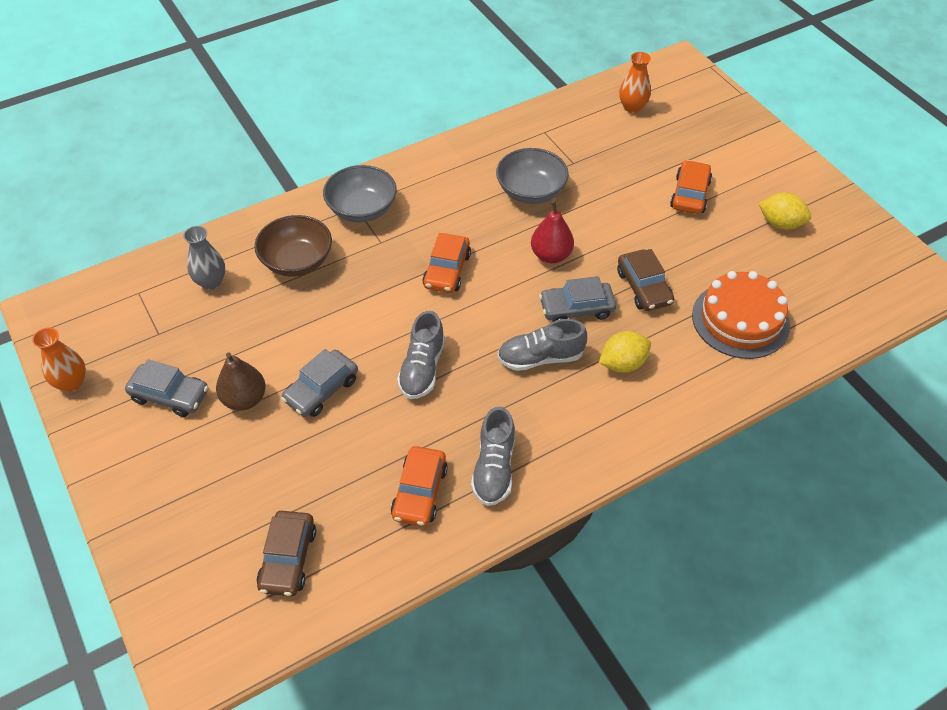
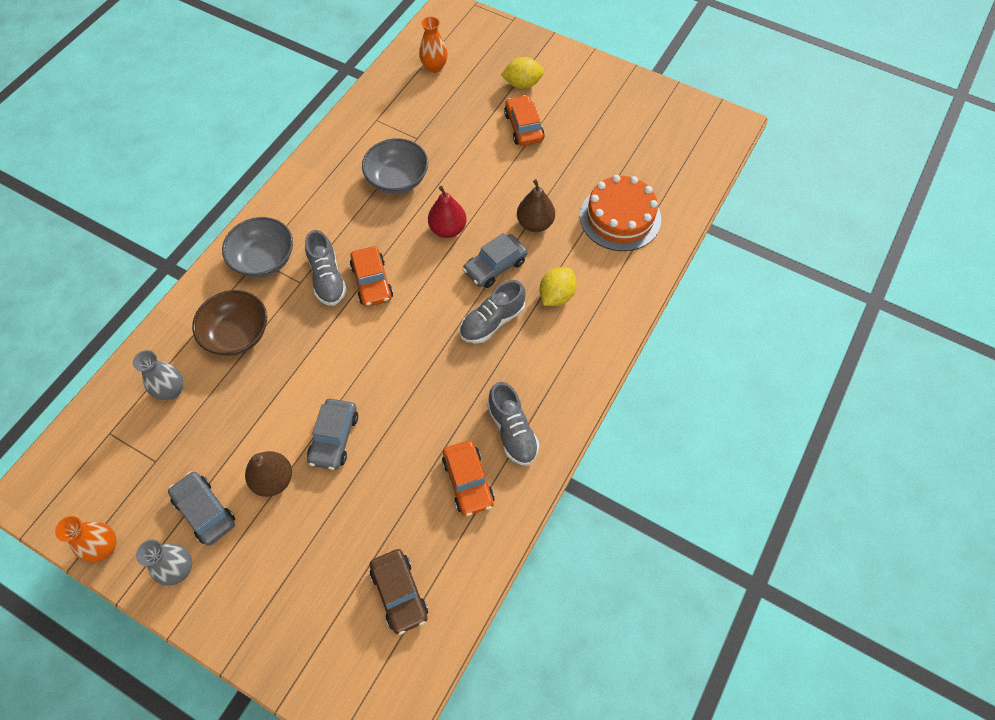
camera: 30 degrees left, 10 degrees up
grey car [125,360,208,417] -> grey car turned 120 degrees counterclockwise [168,472,235,546]
grey shoe [397,311,445,399] -> grey shoe moved to [305,230,347,306]
brown car [617,249,674,311] -> brown pear [517,179,555,232]
yellow lemon [758,193,811,230] -> yellow lemon moved to [501,57,544,89]
none -> grey vase [136,540,192,585]

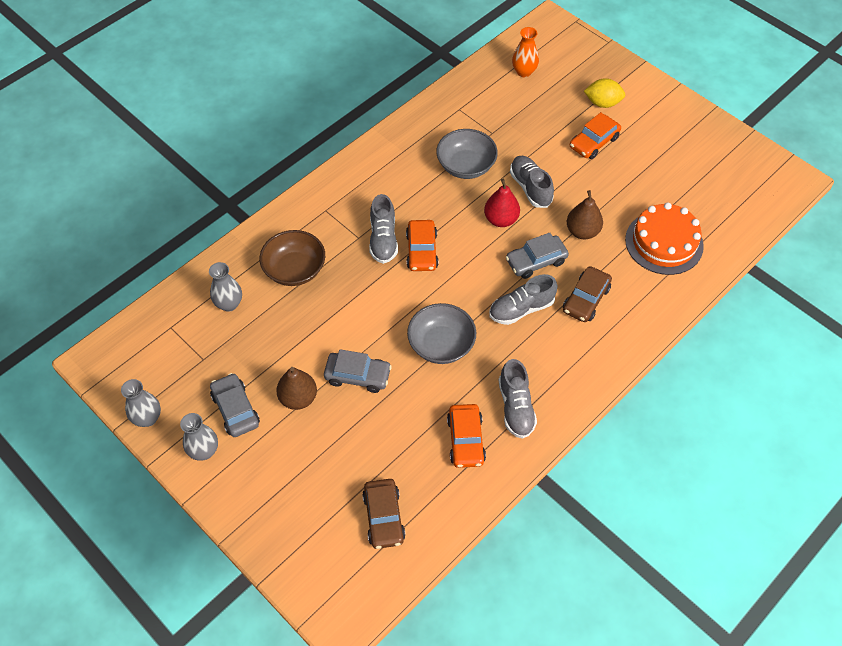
camera: 15 degrees right, 5 degrees down
orange vase [55,516,116,563] -> grey vase [121,379,161,427]
grey bowl [222,217,293,278] -> grey bowl moved to [407,303,476,364]
grey car [307,399,358,470] -> grey car turned 105 degrees counterclockwise [324,349,392,393]
orange car [504,95,545,146] -> orange car turned 135 degrees counterclockwise [570,112,621,159]
yellow lemon [539,267,577,306] -> brown car [563,266,612,322]
none -> grey shoe [510,156,554,208]

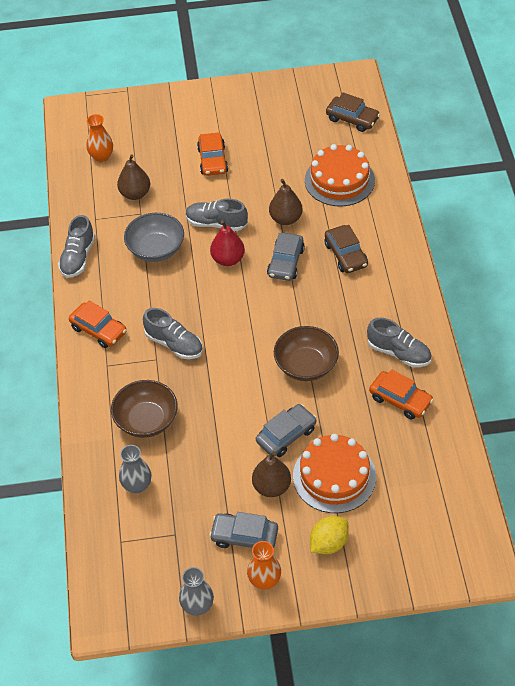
camera: 50 degrees left, 5 degrees down
grey vase [180,413,218,461] -> orange vase [247,541,281,590]
brown car [362,479,406,549] -> brown car moved to [326,92,380,132]
orange car [406,220,439,271] -> orange car moved to [69,301,127,348]
grey bowl [407,303,476,364] -> brown bowl [274,326,339,381]
grey shoe [489,274,558,325] -> grey shoe moved to [58,215,95,278]
yellow lemon [584,78,625,108] -> yellow lemon moved to [310,516,349,554]
none -> brown pear [117,154,150,200]
none -> orange cake [293,434,376,513]

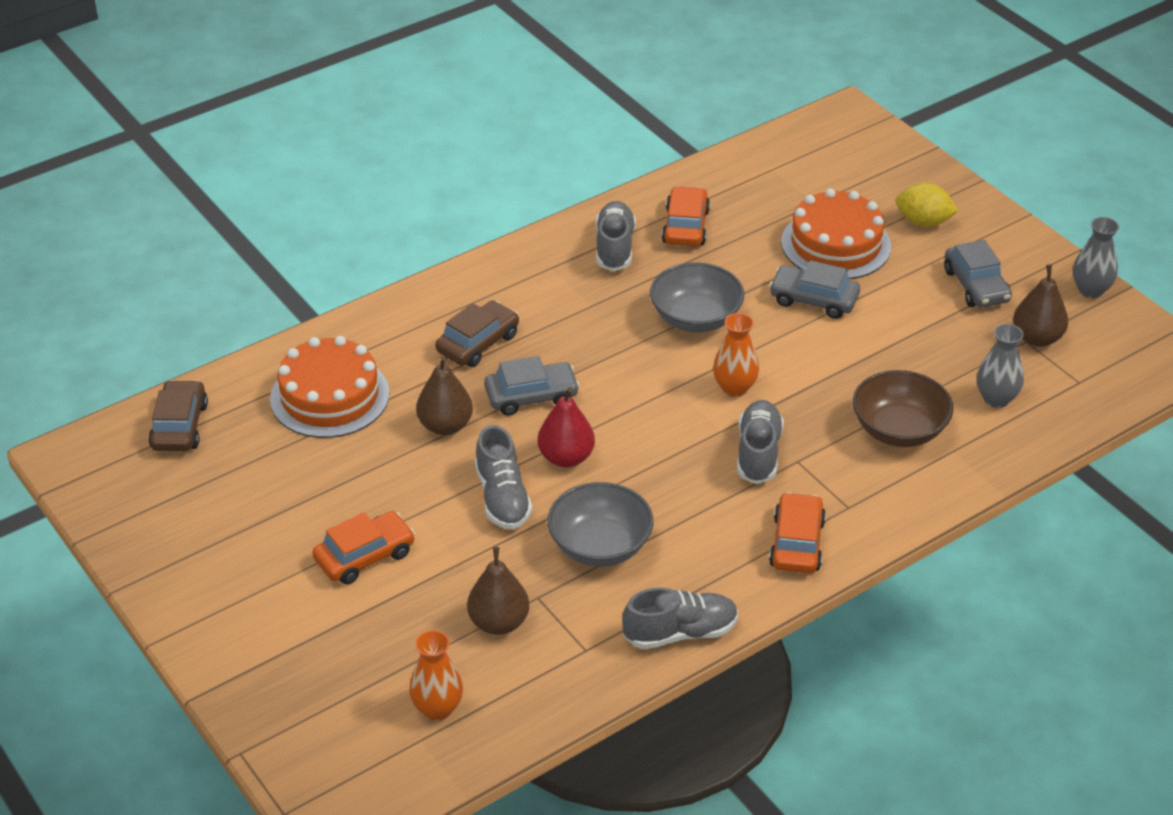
camera: 120 degrees left, 10 degrees down
orange vase [247,541,281,590] -> orange vase moved to [713,313,759,397]
brown pear [252,451,291,497] -> brown pear moved to [1013,264,1068,347]
brown bowl [274,326,339,381] -> grey bowl [650,262,744,332]

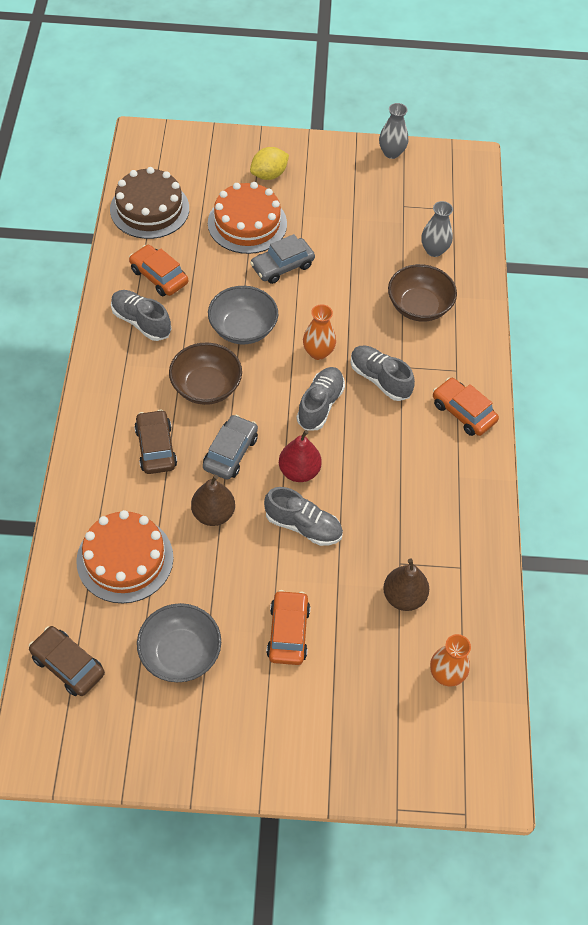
camera: 55 degrees left, 15 degrees up
grey bowl [547,482,653,567] -> grey bowl moved to [137,603,221,682]
grey shoe [622,588,738,649] -> grey shoe moved to [297,367,345,431]
grey car [944,240,1012,308] -> none
brown pear [1013,264,1068,347] -> none
none -> brown cake [110,167,189,239]
none -> brown bowl [169,342,242,405]

